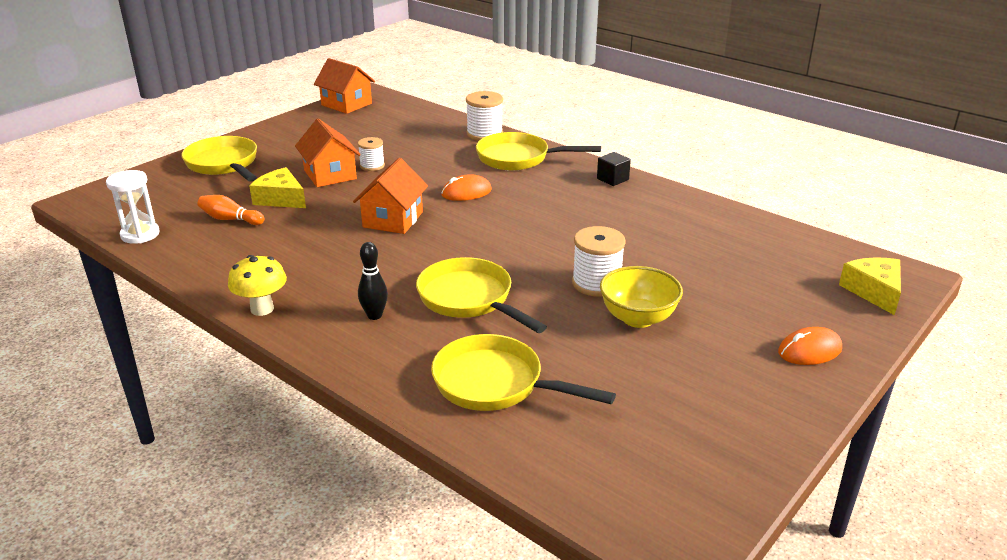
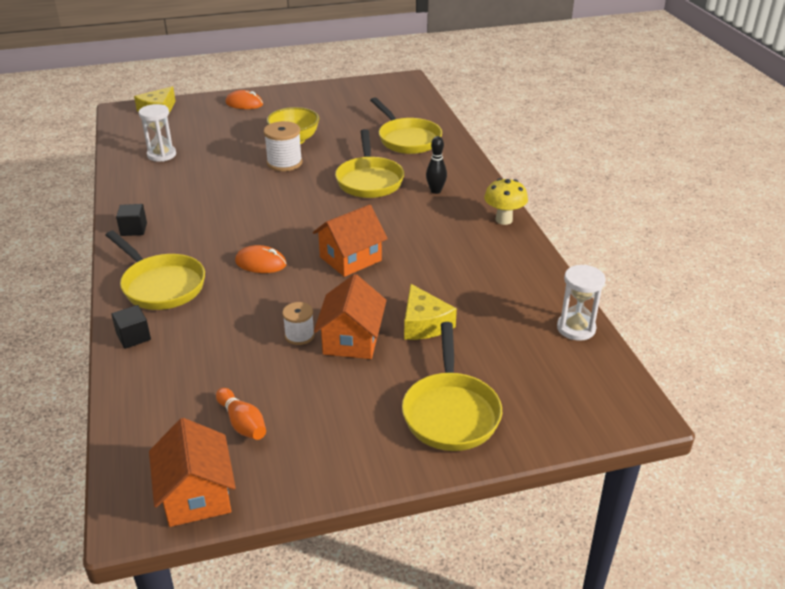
camera: 145 degrees left, 5 degrees up
orange bowling pin [197,195,264,225] -> orange bowling pin moved to [216,388,266,440]
white spool [466,91,503,141] -> black cube [111,305,151,349]
none -> white hourglass [139,104,176,162]

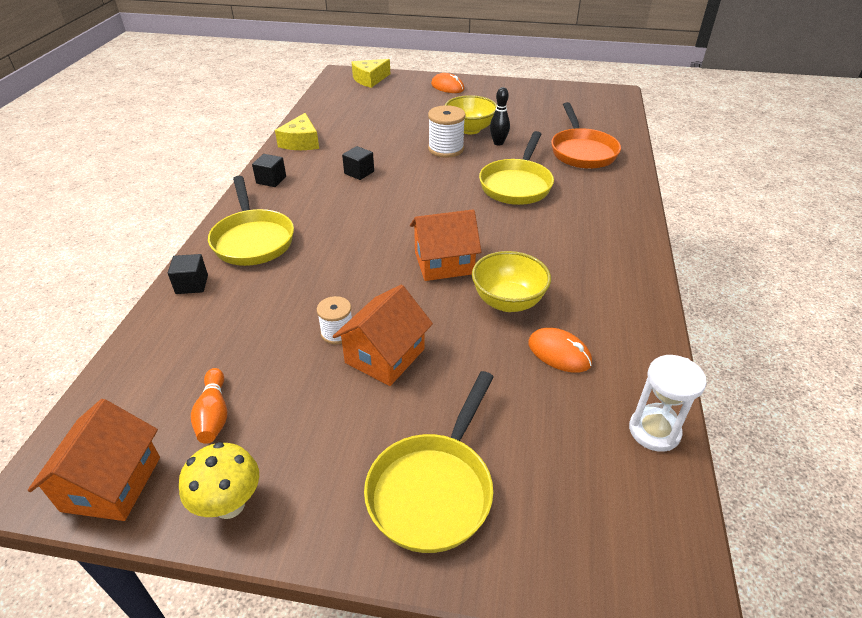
camera: 25 degrees right, 5 degrees up
white hourglass [139,104,176,162] -> none
orange mouse [235,245,287,273] -> orange mouse moved to [528,328,592,373]
yellow pan [370,97,442,154] -> orange pan [551,102,621,169]
yellow cheese [404,284,457,340] -> yellow cheese moved to [275,113,319,150]
black bowling pin [426,136,447,194] -> black bowling pin moved to [490,87,510,146]
yellow mushroom [484,178,528,225] -> yellow mushroom moved to [179,442,259,519]
none -> black cube [342,146,374,180]
none -> yellow bowl [472,251,551,312]

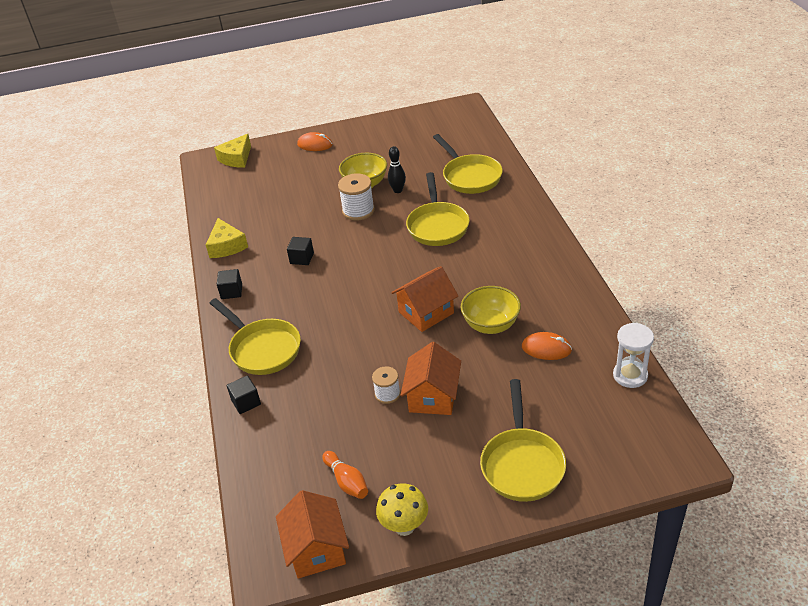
camera: 20 degrees left, 0 degrees up
orange pan [551,102,621,169] -> yellow pan [433,134,503,194]

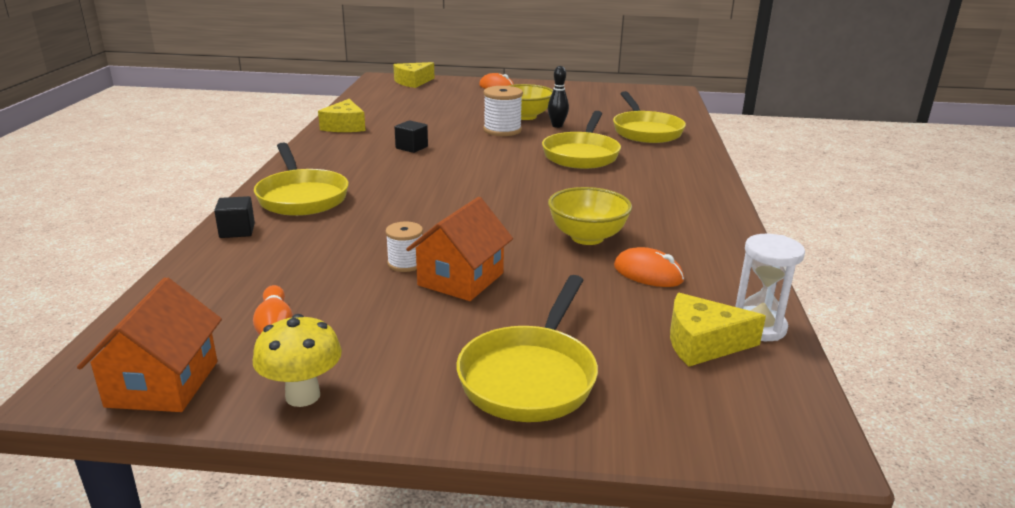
camera: 15 degrees right, 15 degrees down
black cube [217,269,242,299] -> none
orange house [391,266,458,332] -> none
none -> yellow cheese [670,293,766,367]

